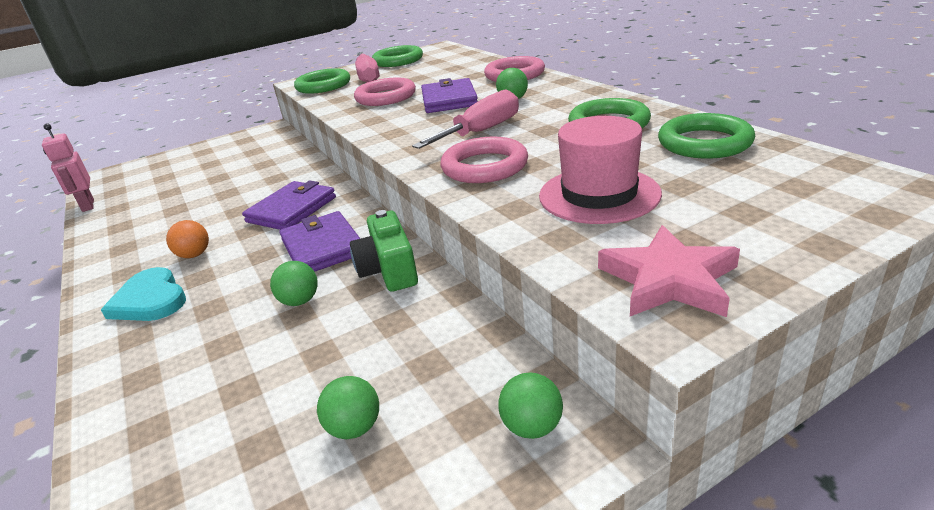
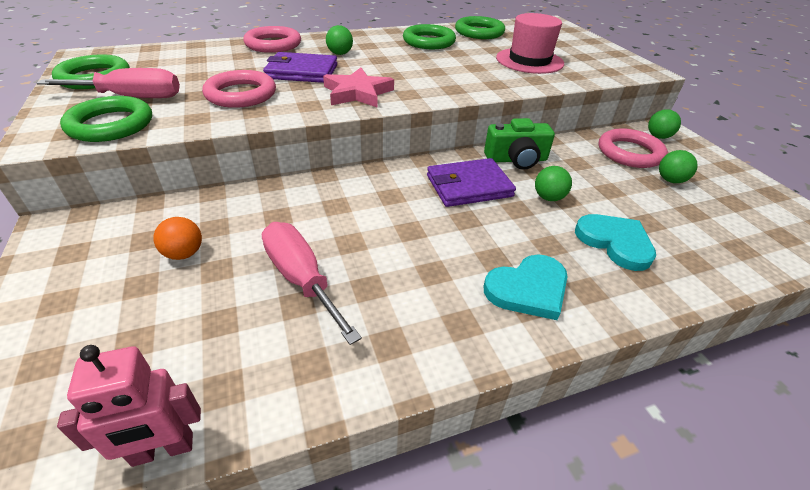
camera: 85 degrees left, 10 degrees up
orange ball [166,220,209,258] -> orange ball moved to [154,217,202,260]
purple wallet [242,181,336,230] -> none
pink screwdriver [412,89,519,149] -> pink screwdriver moved to [262,222,362,345]
pink ring [440,137,528,183] -> pink ring moved to [599,128,668,168]
pink star [598,225,740,317] -> pink star moved to [323,68,394,107]
none -> turquoise heart [575,214,656,271]

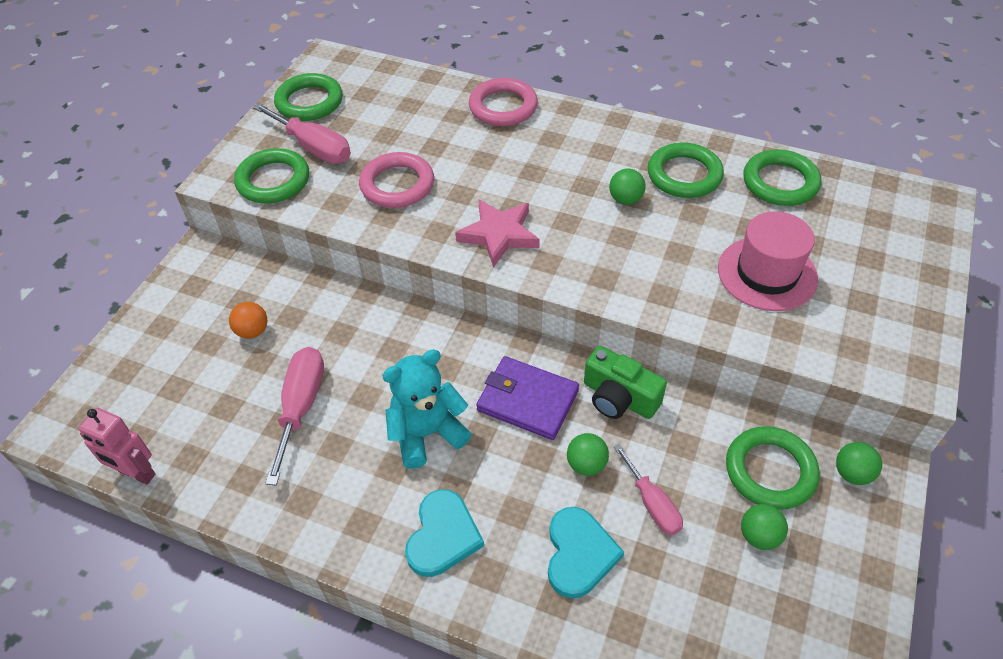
camera: 45 degrees right, 10 degrees up
purple wallet [263,52,337,83] -> none
green ball [326,25,353,55] -> green ball moved to [609,168,646,205]
turquoise heart [484,254,568,320] -> turquoise heart turned 90 degrees counterclockwise [405,489,484,577]
pink ring [599,128,668,168] -> green ring [726,426,820,510]
none -> turquoise teddy bear [382,349,472,469]
none -> pink screwdriver [614,444,683,535]

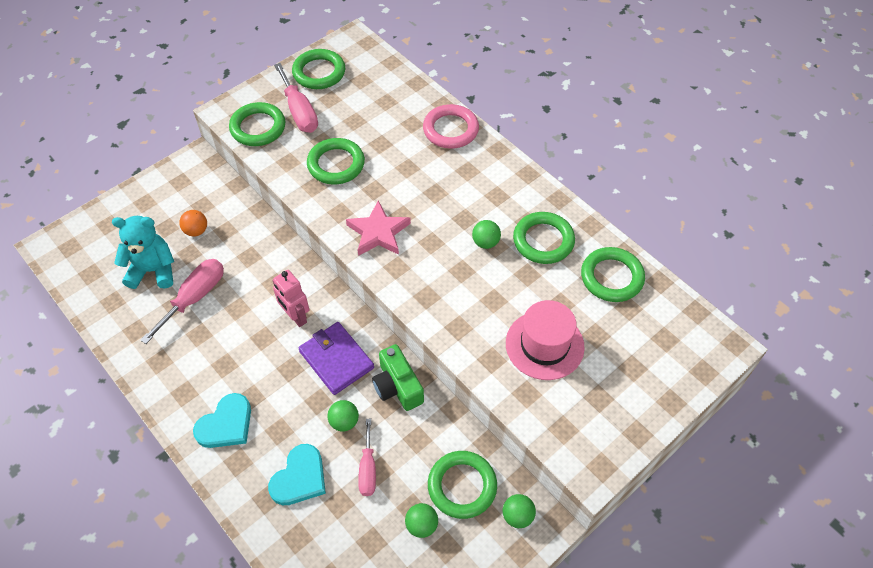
camera: 25 degrees right, 5 degrees up
pink robot [79,408,155,485] -> pink robot moved to [273,270,309,327]
pink ring [359,152,434,208] -> green ring [307,138,365,185]
turquoise teddy bear [382,349,472,469] -> turquoise teddy bear moved to [112,216,174,289]

